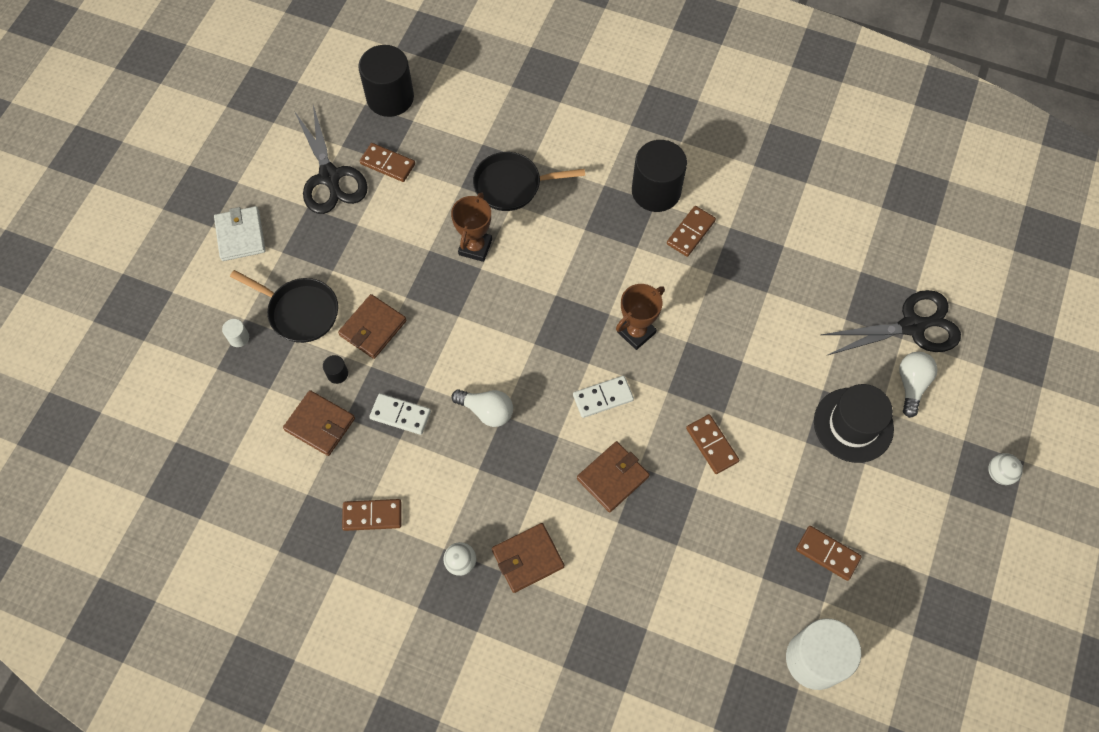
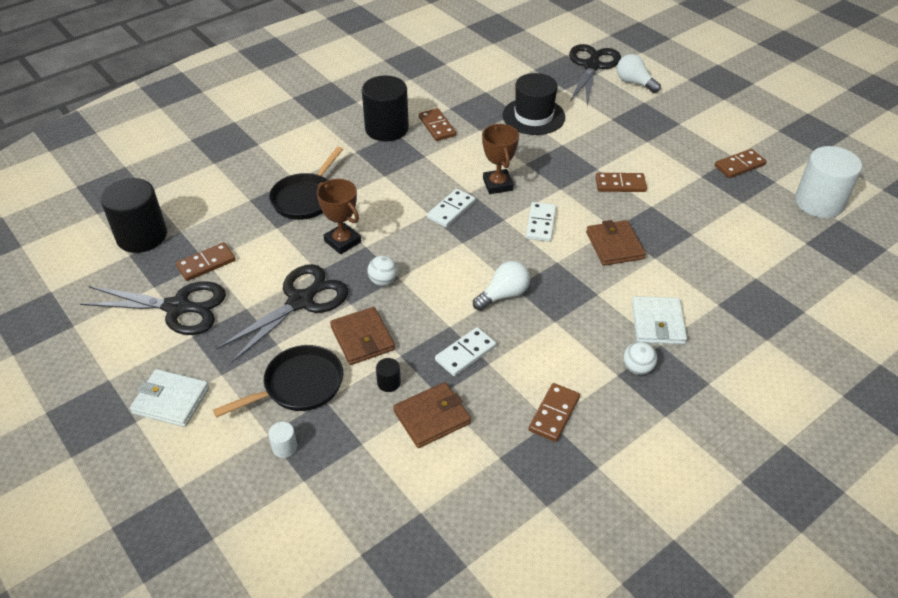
camera: 60 degrees left, 20 degrees down
brown wallet [492,523,565,593] -> white wallet [632,296,687,345]
black hat [814,384,894,463] -> black hat moved to [502,73,565,135]
white ball [988,453,1023,485] -> white ball moved to [368,256,398,286]
none -> black scissors [216,264,349,363]
none -> white domino [427,189,476,227]

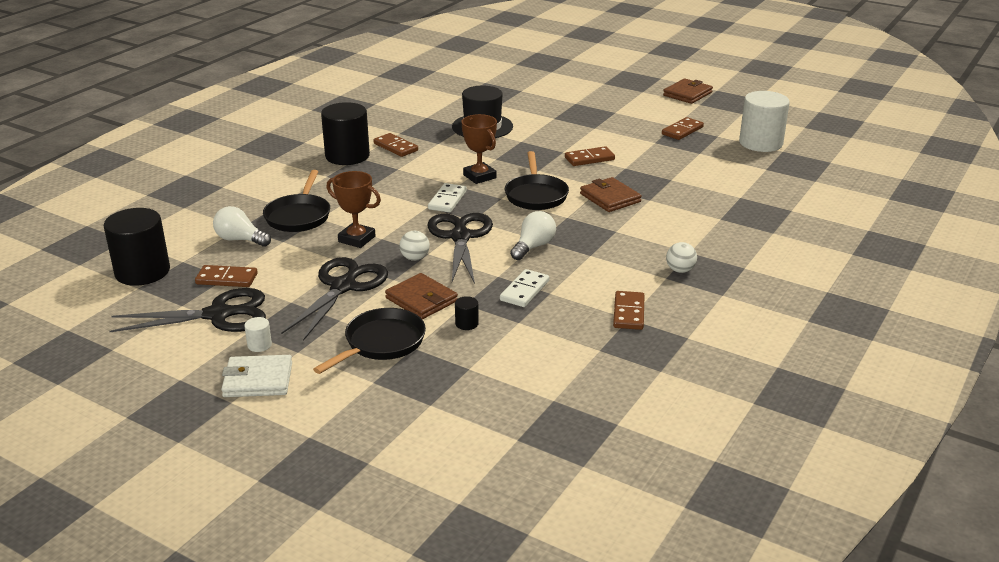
camera: 20 degrees left, 15 degrees down
brown domino [176,242,236,281] -> brown domino turned 60 degrees clockwise [195,265,258,287]
white cylinder [268,422,297,458] -> white cylinder moved to [244,317,272,352]
brown wallet [393,382,471,448] -> brown wallet moved to [663,78,713,104]
white domino [526,202,556,242] -> black pan [505,151,569,210]
black scissors [569,44,621,105] -> black scissors moved to [427,213,493,284]
white light bulb [617,54,661,93] -> white light bulb moved to [213,206,271,247]
white wallet [632,296,687,345] -> none

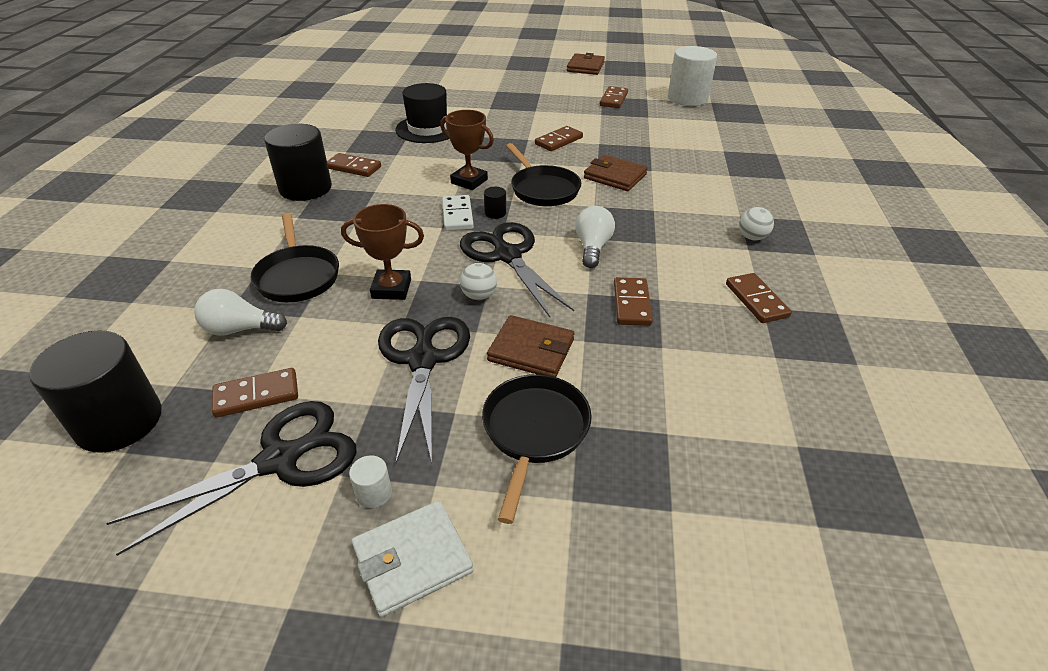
camera: 25 degrees left, 10 degrees up
black cylinder [455,296,479,330] -> black cylinder moved to [484,187,506,219]
white domino [500,269,550,307] -> brown domino [614,277,653,326]

